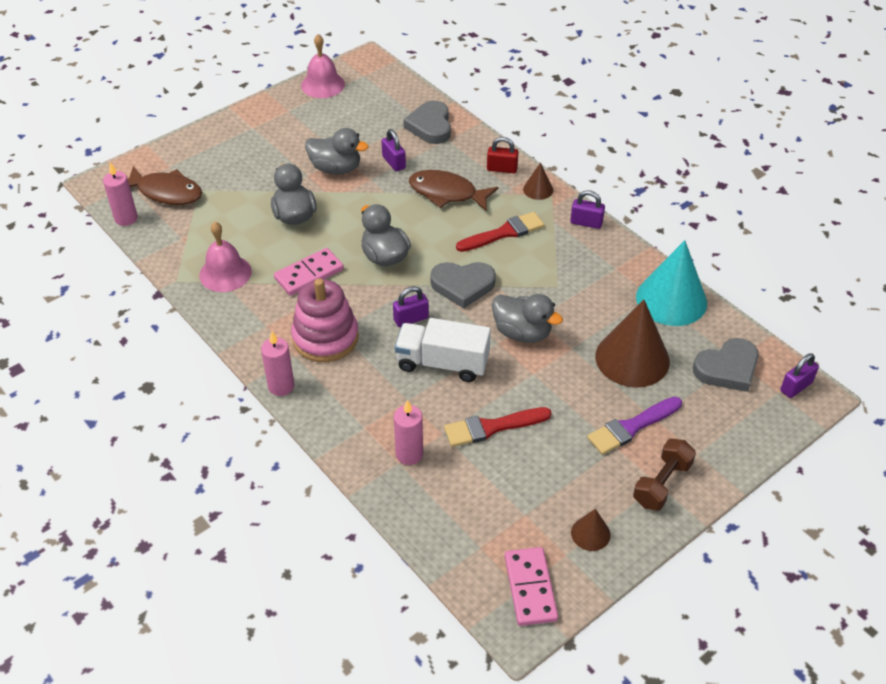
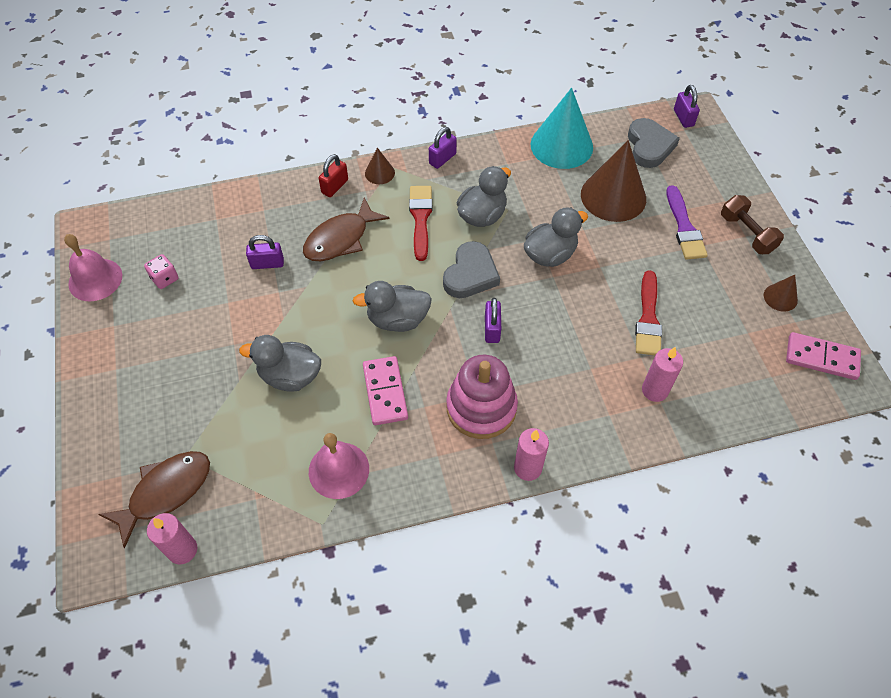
camera: 65 degrees left, 10 degrees up
grey duck [305,128,369,174] -> grey duck moved to [457,166,511,227]
white truck [395,318,491,382] -> none
grey heart [403,101,451,144] -> none
none -> pink dice [144,254,179,289]

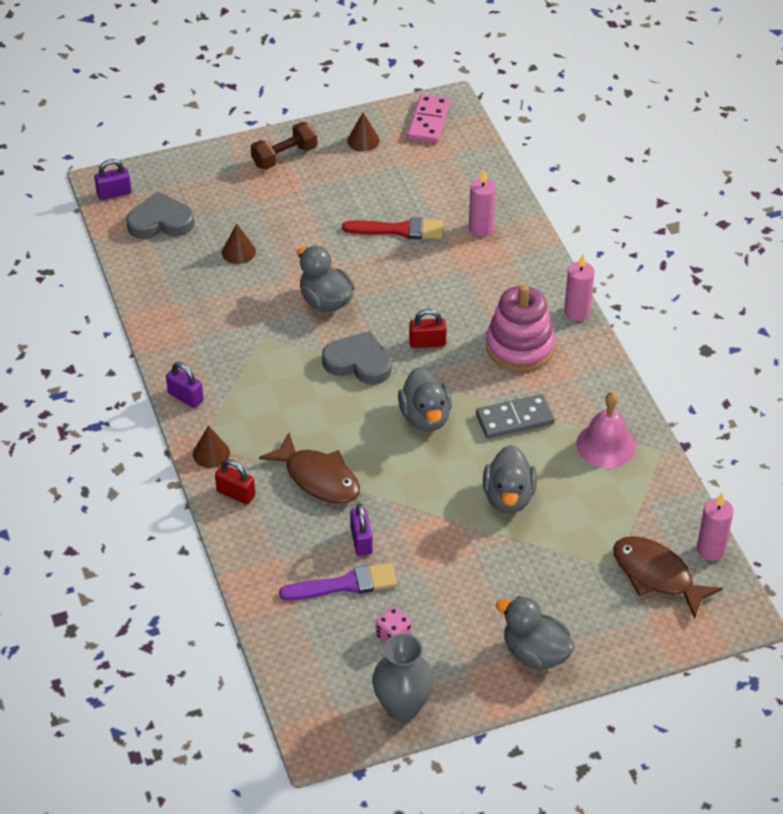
camera: 95 degrees left, 10 degrees down
pink bell [64,234,122,301] -> grey vase [372,633,434,721]
pink domino [363,356,408,425] -> grey domino [476,394,555,439]
red brush [409,186,432,261] -> none
grey duck [457,166,511,227] -> grey duck moved to [496,596,575,670]
purple padlock [485,298,501,343] -> red padlock [409,309,447,348]
turquoise cone [531,88,593,169] -> none
brown cone [581,140,646,222] -> brown cone [222,223,256,264], size x0.47
purple brush [666,185,708,260] -> purple brush moved to [279,563,397,600]

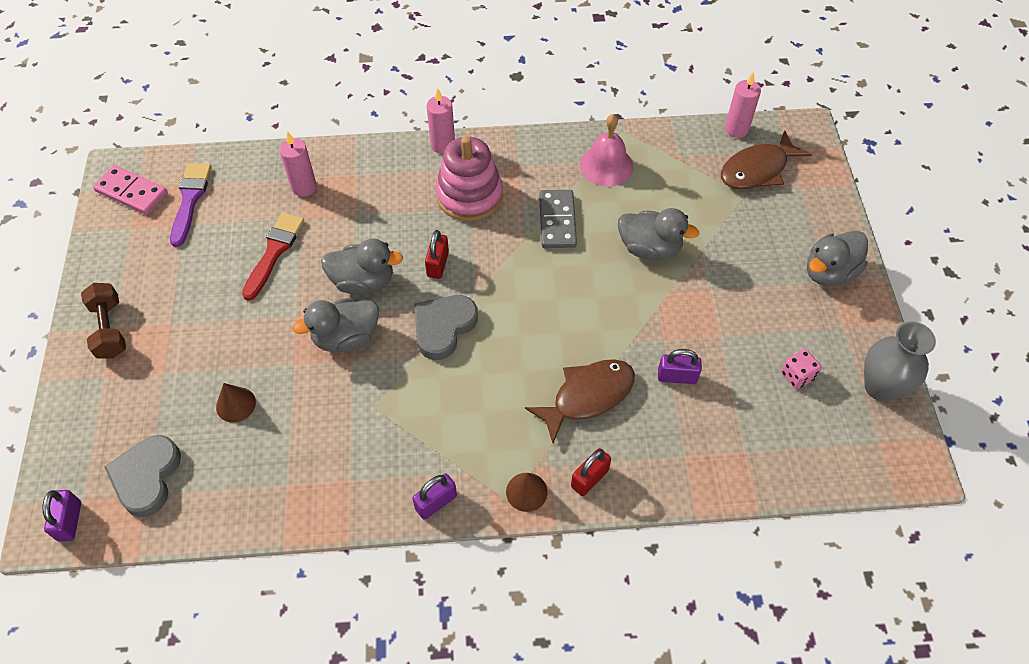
camera: 75 degrees left, 10 degrees up
purple brush [279,563,397,600] -> purple brush moved to [170,163,212,247]
brown cone [347,112,380,152] -> none
grey duck [398,367,452,432] -> grey duck moved to [321,238,403,294]

